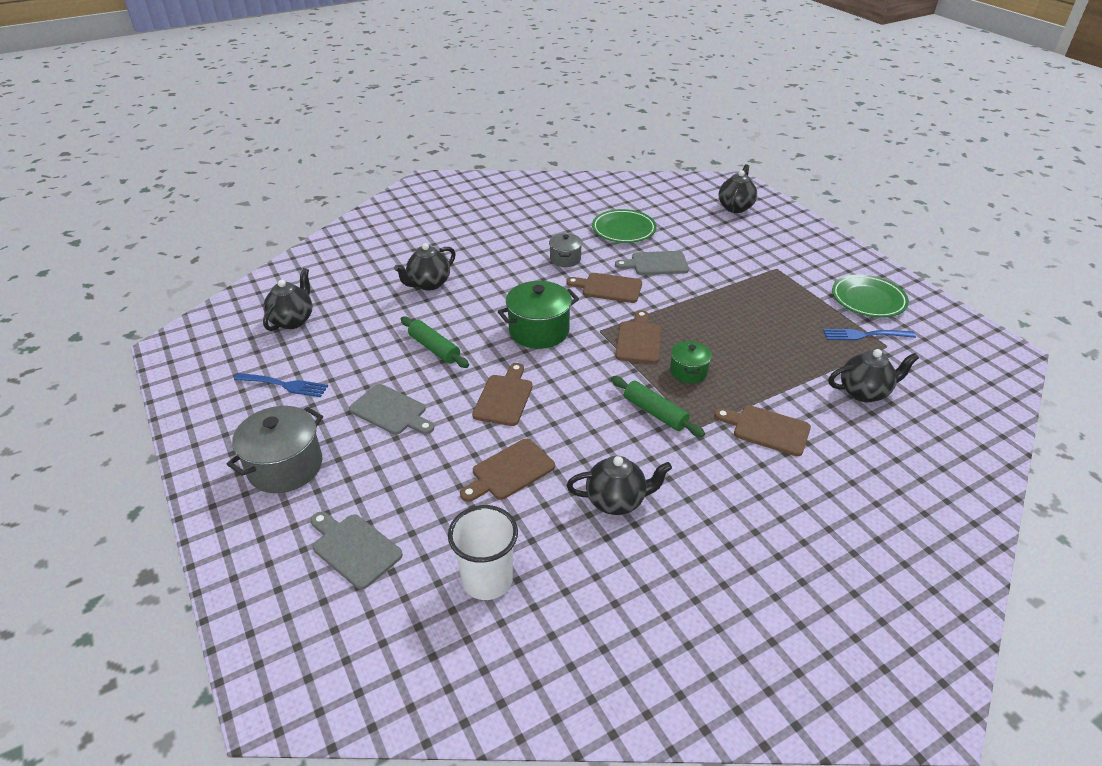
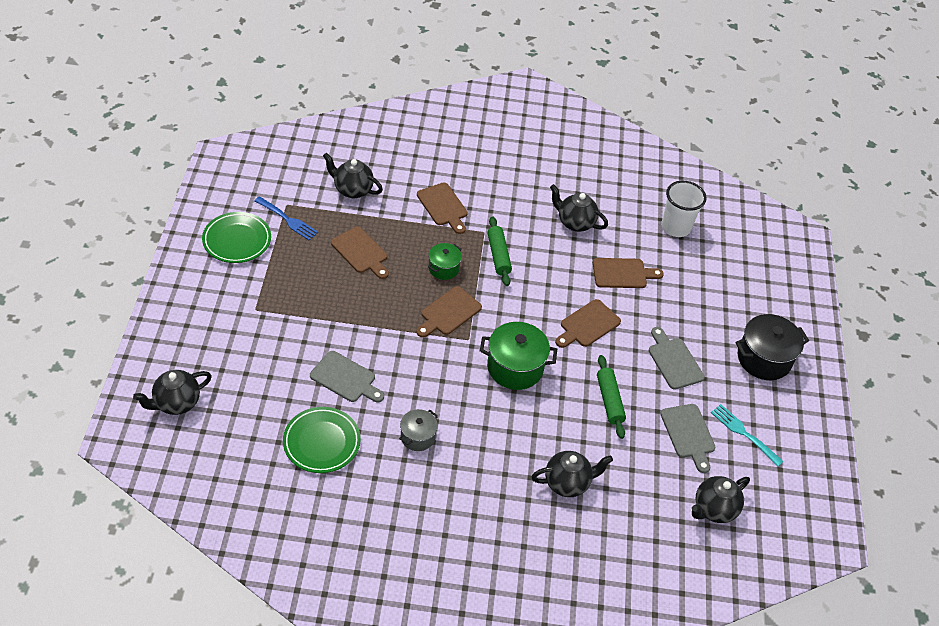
camera: 150 degrees left, 10 degrees up
grey pot [227,406,323,493] -> black pot [735,314,809,380]
blue fork [234,373,328,397] -> turquoise fork [711,404,784,467]
grey cutting board [311,512,403,590] -> grey cutting board moved to [660,404,715,473]
brown cutting board [566,273,642,303] -> brown cutting board moved to [331,227,389,279]

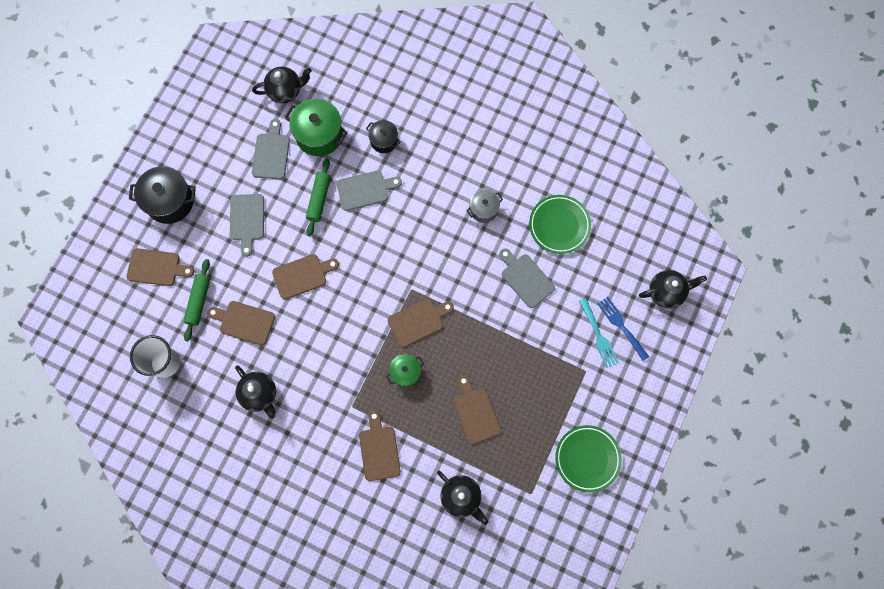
camera: 155 degrees left, 25 degrees up
blue fork [254,196,318,240] -> blue fork moved to [597,297,649,361]
green pot [480,322,557,390] -> green pot moved to [285,99,348,156]
green rolling pin [487,216,512,286] -> green rolling pin moved to [183,259,210,341]
black teapot [531,451,613,497] -> black pot [366,120,401,153]
turquoise fork [711,404,784,467] -> turquoise fork moved to [579,298,619,368]
none -> brown cutting board [127,248,194,286]
none -> grey cutting board [337,171,402,211]

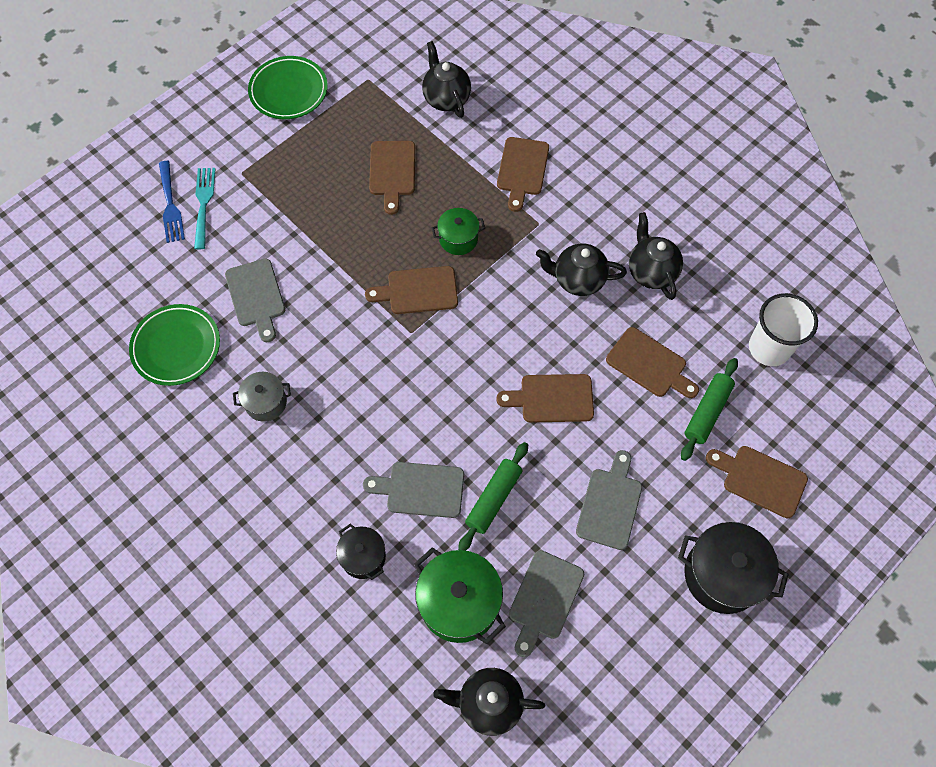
camera: 160 degrees left, 10 degrees down
black teapot [639,270,707,309] -> black teapot moved to [536,244,627,296]

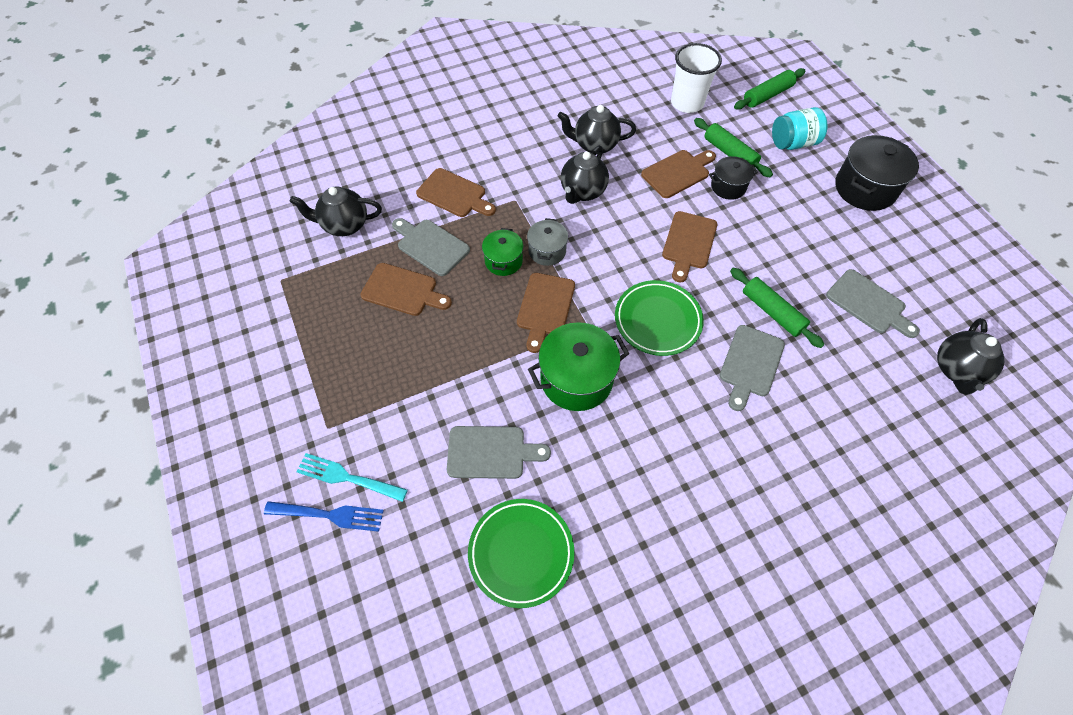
camera: 70 degrees left, 5 degrees down
grey pot [233,372,291,422] -> grey pot moved to [527,218,568,266]
green plate [248,56,328,119] -> green plate moved to [615,280,704,356]
black pot [336,523,386,580] -> black pot moved to [709,156,758,200]
green pot [414,547,506,644] -> green pot moved to [528,322,629,411]
grey cutting board [576,450,642,550] -> grey cutting board moved to [392,218,470,276]
brown cutting board [706,446,808,518] -> turquoise jar [772,107,827,150]
none -> green rolling pin [734,68,805,110]

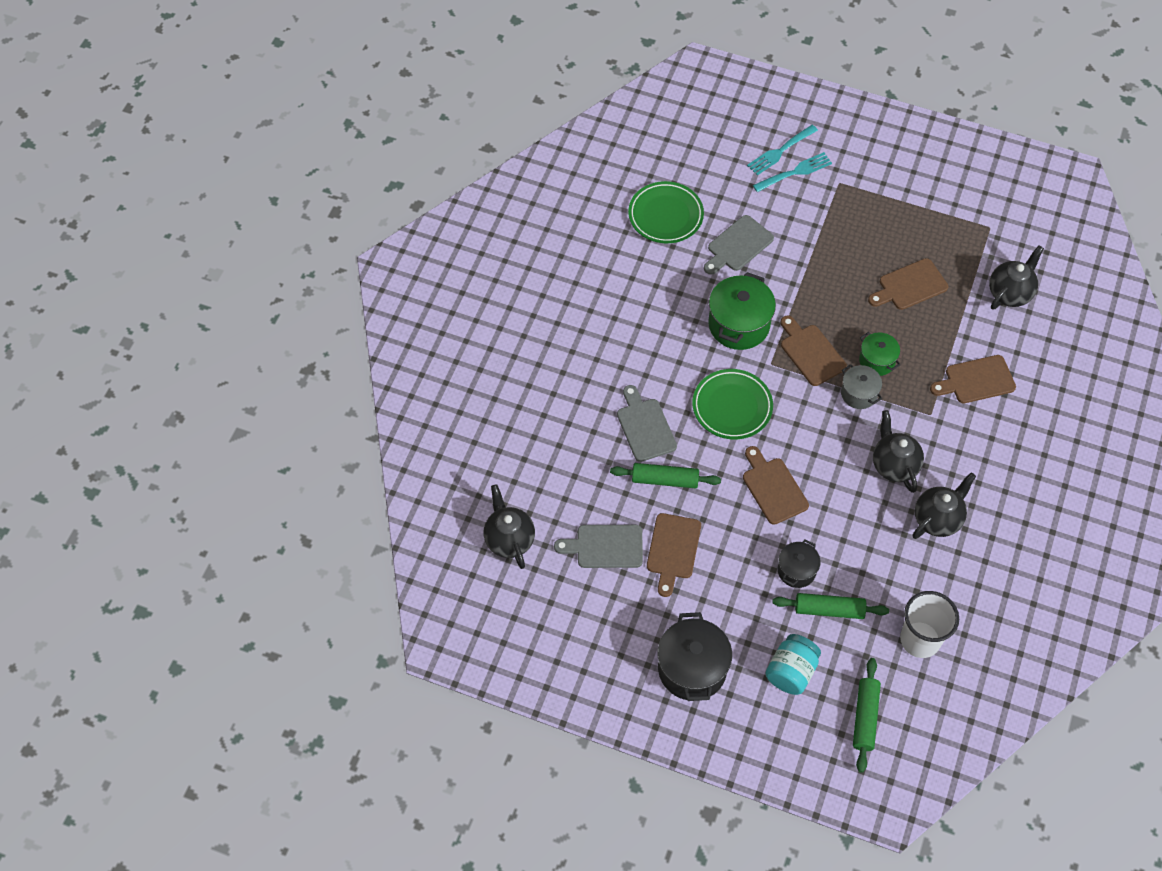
camera: 135 degrees right, 0 degrees up
blue fork [264,501,384,532] -> turquoise fork [747,125,818,175]
grey cutting board [392,218,470,276] -> none
brown cutting board [641,150,716,198] -> brown cutting board moved to [647,513,701,597]

